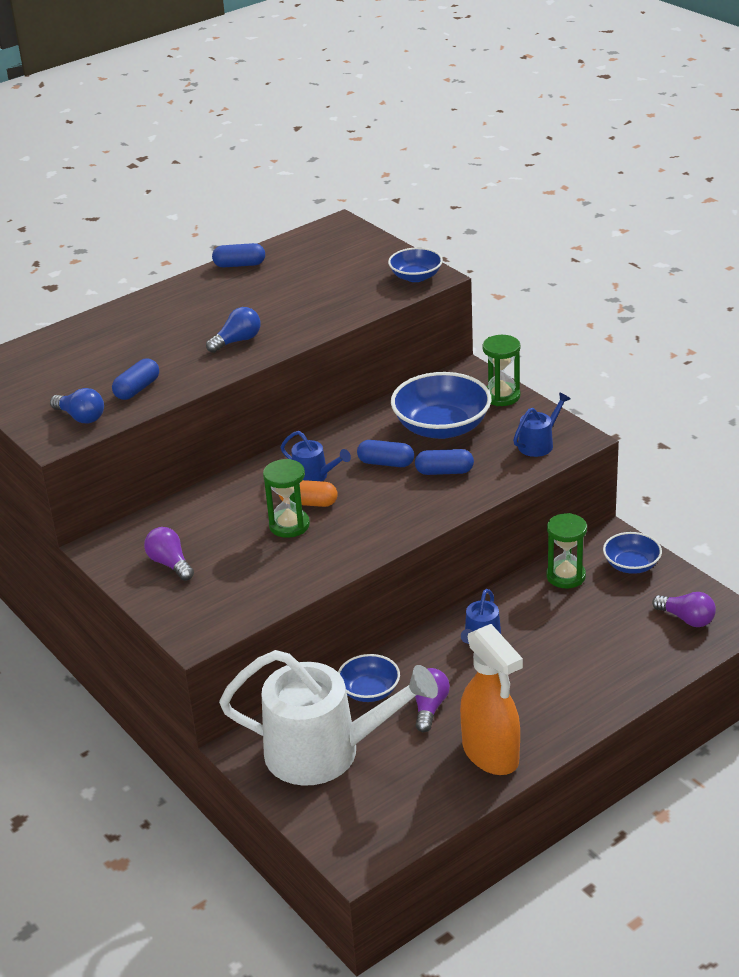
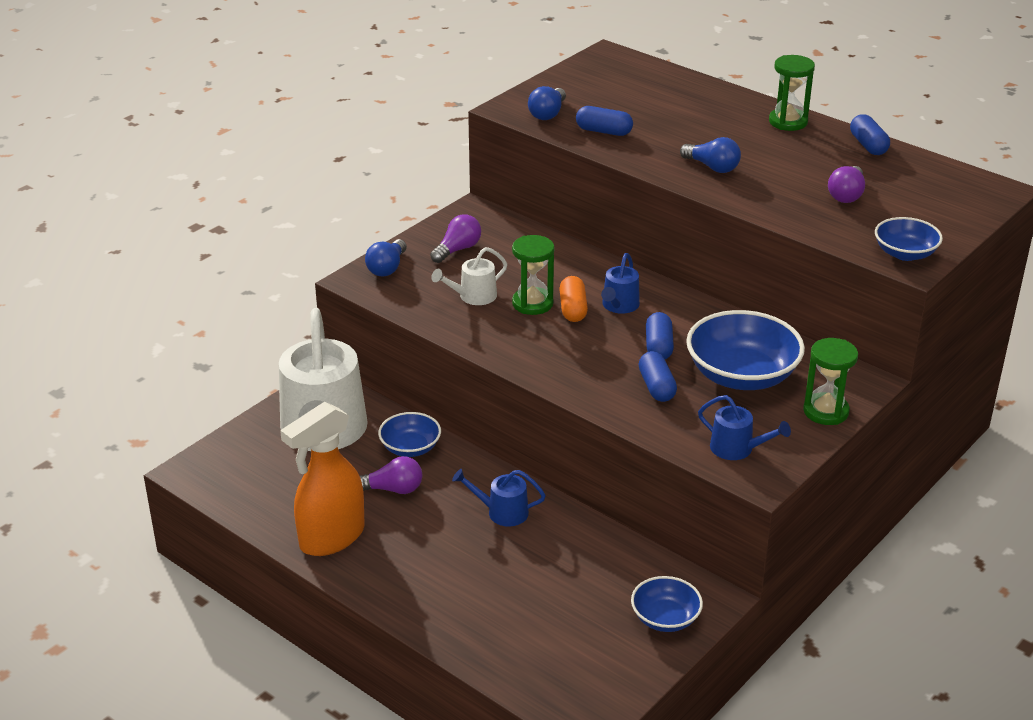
camera: 75 degrees right, 0 degrees up
green hourglass [546,513,587,588] -> green hourglass moved to [769,55,815,131]
purple light bulb [652,592,716,627] -> purple light bulb moved to [828,166,865,203]
none -> blue light bulb [365,239,407,276]
none -> white watering can [431,247,507,305]

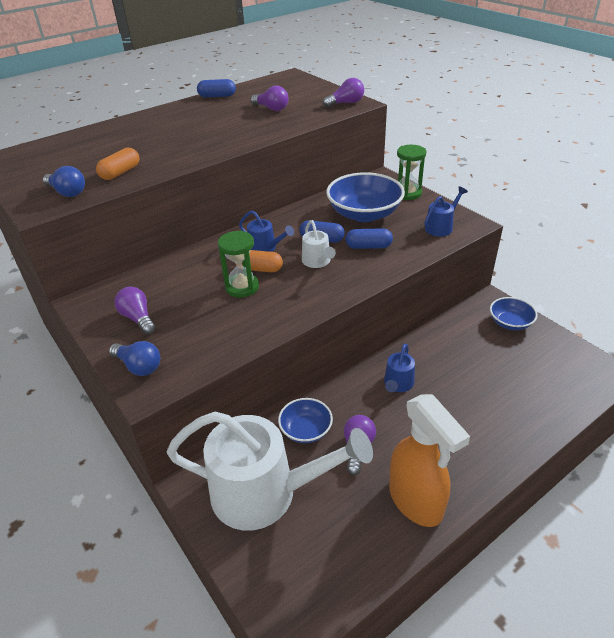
camera: 75 degrees left, 5 degrees up
white watering can [431,247,507,305] -> white watering can moved to [302,220,336,268]
blue capsule [576,106,633,136] -> orange capsule [96,147,139,180]
blue light bulb [680,137,741,173] -> none
green hourglass [769,55,815,131] -> none
blue bowl [875,217,943,261] -> purple light bulb [323,78,364,108]

